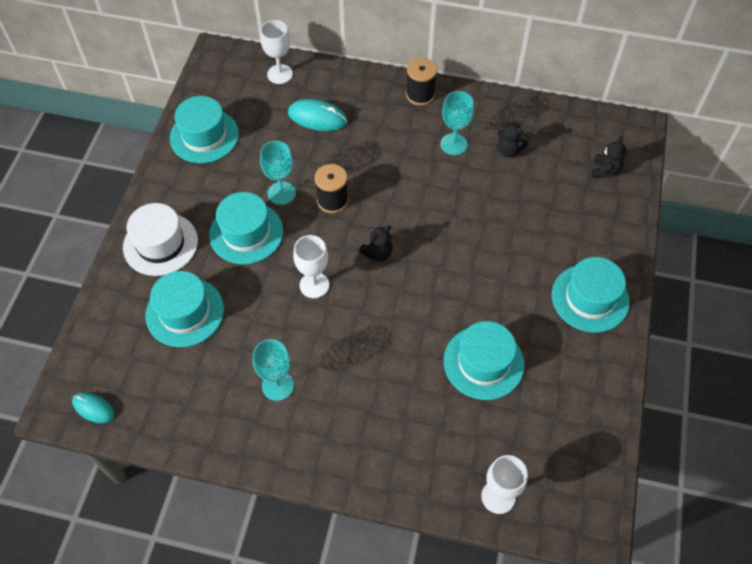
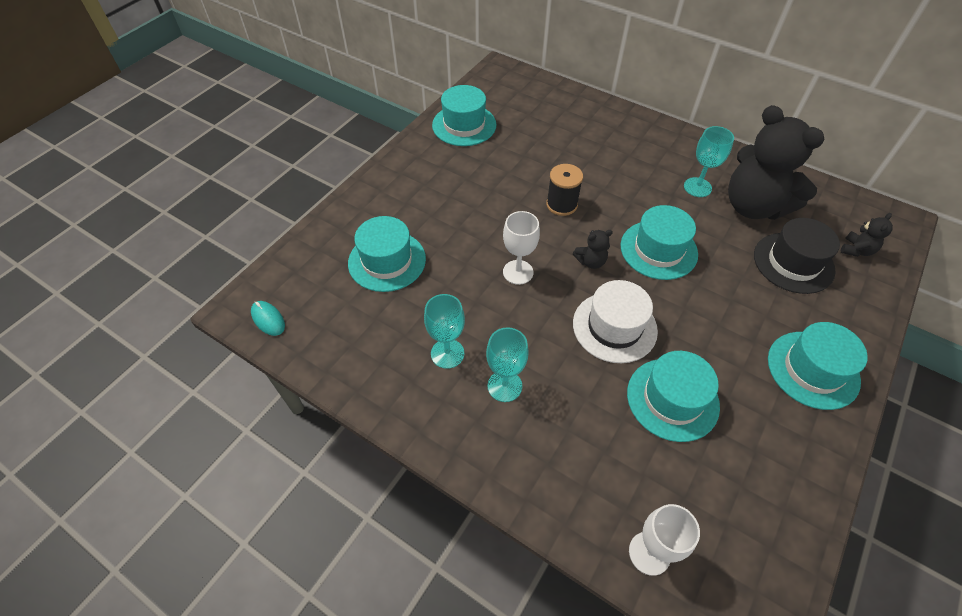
camera: 20 degrees right, 5 degrees down
white hat [123,203,198,276] -> white hat moved to [573,280,658,363]
turquoise hat [209,192,283,264] -> turquoise hat moved to [620,205,698,280]
white goblet [260,20,293,84] -> none
turquoise goblet [260,141,296,205] -> turquoise goblet moved to [486,327,529,402]
turquoise mouse [288,99,347,131] -> none
black spool [406,58,437,106] -> none
black teddy bear [497,122,528,157] -> black teddy bear [728,105,825,220], size x2.48
none -> black hat [754,218,840,294]

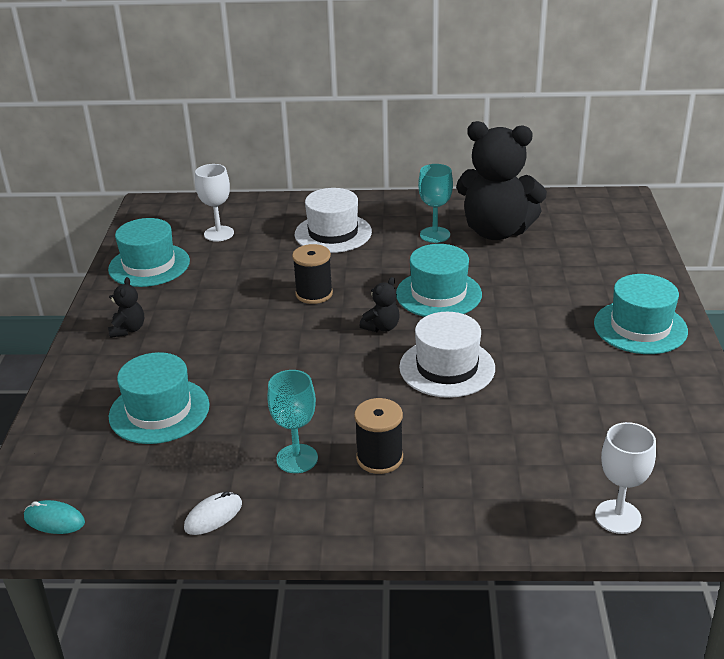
camera: 30 degrees left, 20 degrees down
turquoise goblet [486,327,529,402] -> black spool [354,398,403,474]
white goblet [503,211,540,285] -> white goblet moved to [195,164,234,242]
turquoise hat [627,351,720,442] -> none
black hat [754,218,840,294] -> none
black teddy bear [841,213,893,257] -> black teddy bear moved to [108,277,144,338]
none -> white mouse [184,491,242,535]
none -> white hat [295,188,372,253]

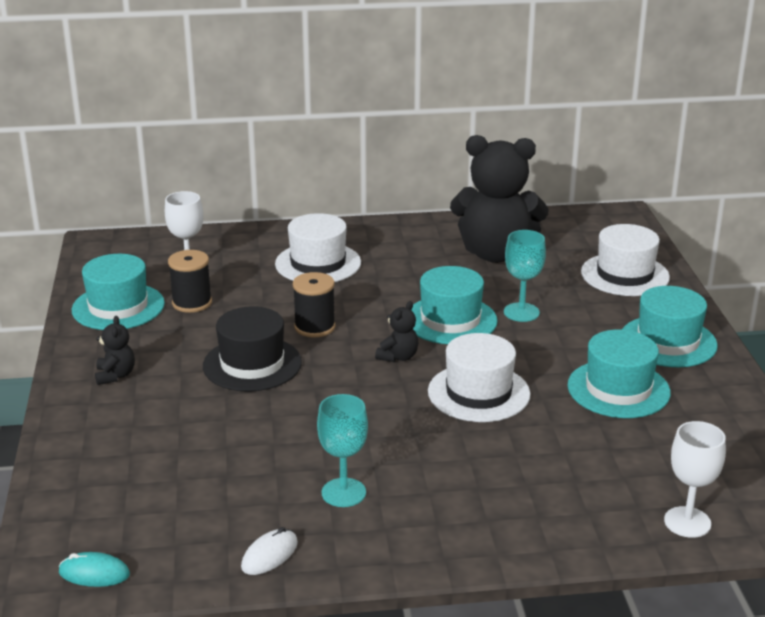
camera: 10 degrees left, 5 degrees down
turquoise hat [109,352,210,444] -> turquoise hat moved to [567,330,671,418]
black spool [354,398,403,474] -> black spool moved to [168,250,212,313]
turquoise goblet [418,164,453,243] -> turquoise goblet moved to [504,230,546,322]
none -> black hat [203,306,302,392]
none -> white hat [581,224,670,296]

